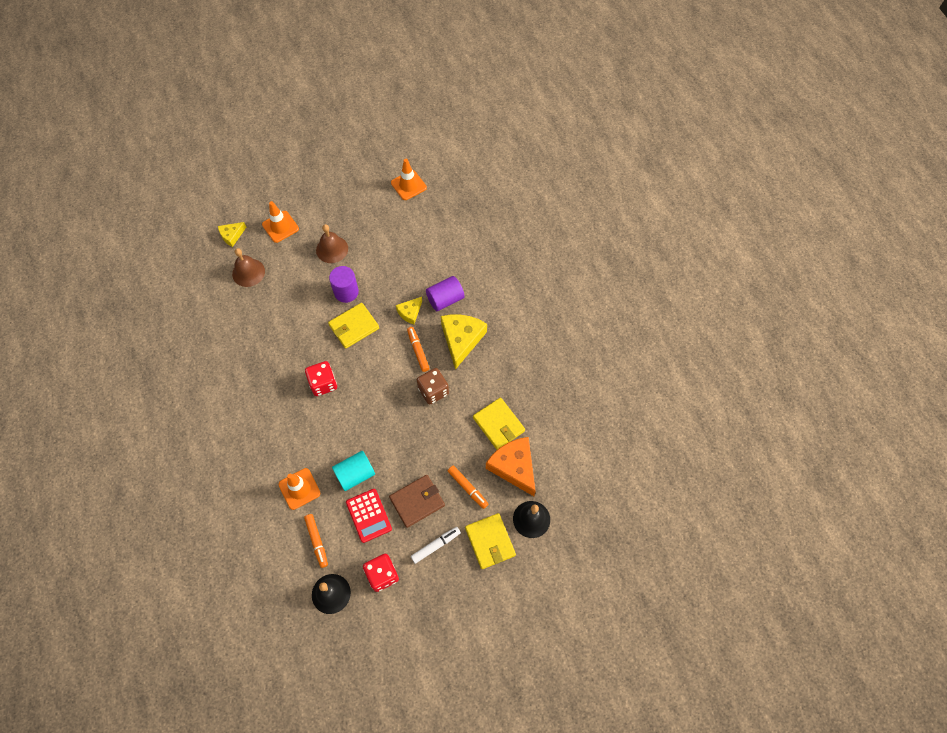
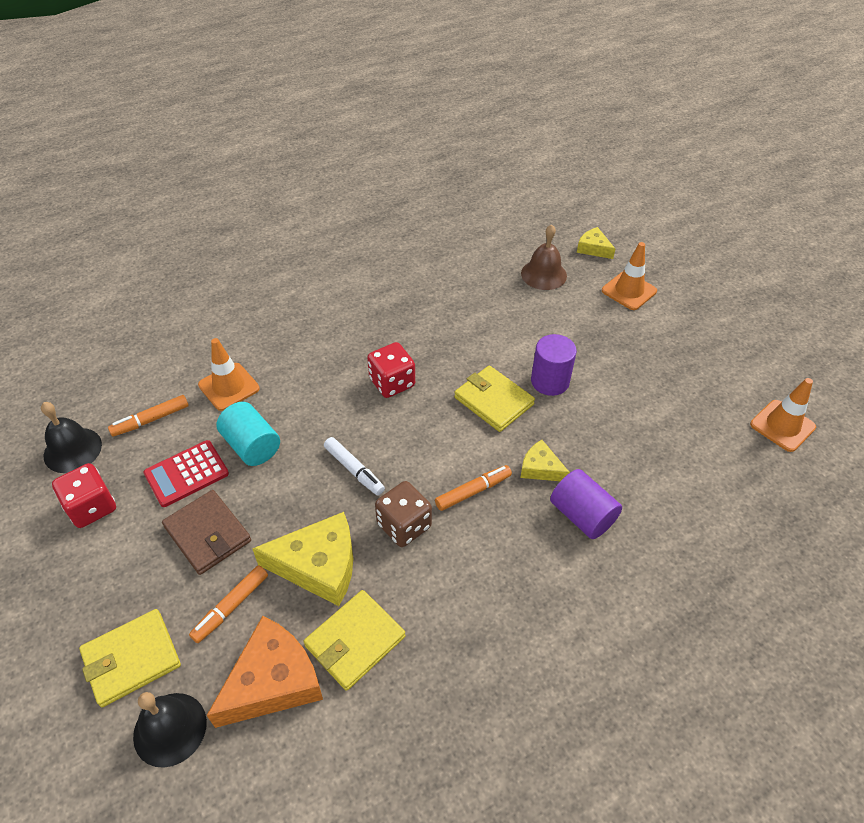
camera: 80 degrees right, 15 degrees down
brown bell [316,224,348,263] -> none
white marker [411,527,461,564] -> white marker moved to [324,437,385,496]
yellow cheese [441,315,487,370] -> yellow cheese moved to [252,512,353,606]

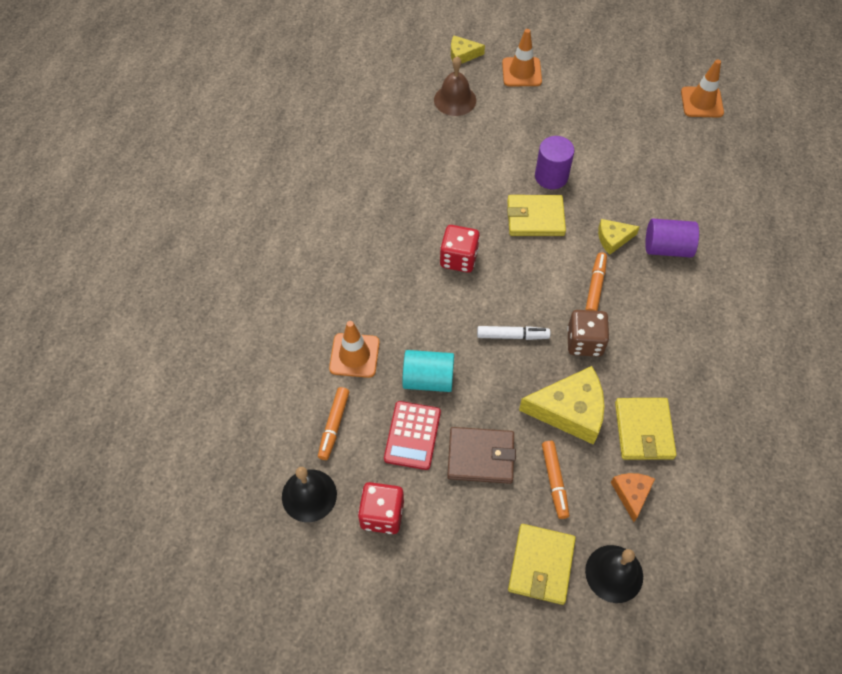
camera: 45 degrees left, 10 degrees up
orange cheese [207,616,323,728] -> orange cheese [611,473,655,522], size x0.54
yellow cheese [252,512,353,606] -> yellow cheese turned 45 degrees clockwise [519,366,605,445]

